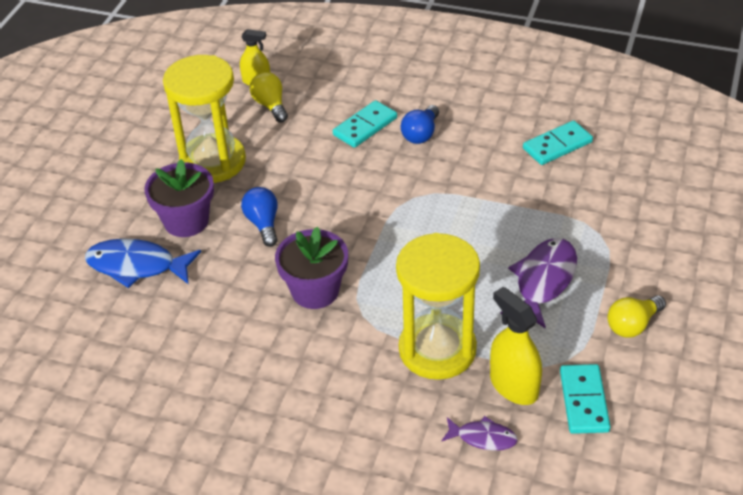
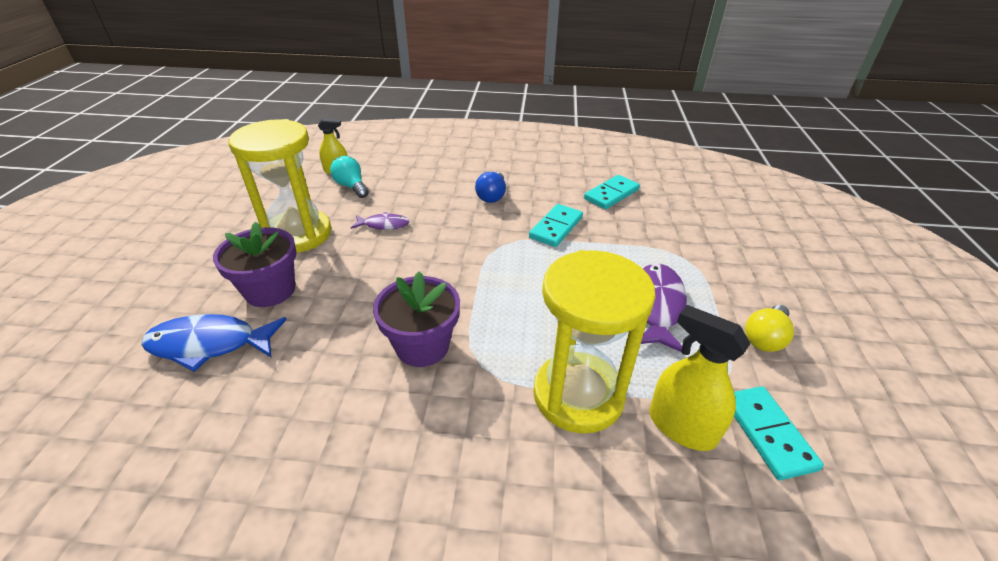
camera: 15 degrees left, 5 degrees down
blue light bulb [241,187,278,247] -> none
yellow light bulb [250,72,288,123] -> turquoise light bulb [330,156,369,198]
turquoise domino [333,100,397,148] -> turquoise domino moved to [529,204,583,247]
purple fish [441,416,518,451] -> purple fish moved to [351,212,409,230]

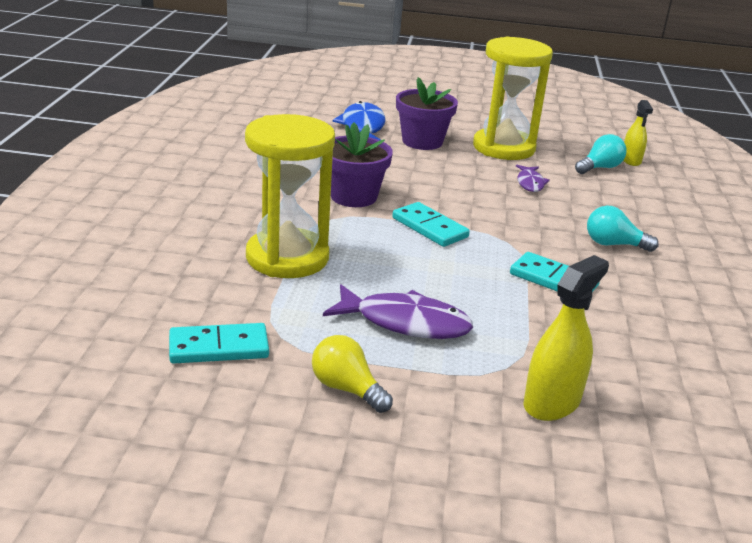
camera: 90 degrees right, 10 degrees down
blue light bulb [475,172,506,203] -> turquoise light bulb [587,206,659,252]
turquoise domino [584,175,640,209] -> turquoise domino moved to [392,202,470,247]
yellow spray bottle [650,305,751,451] -> yellow spray bottle moved to [524,255,609,421]

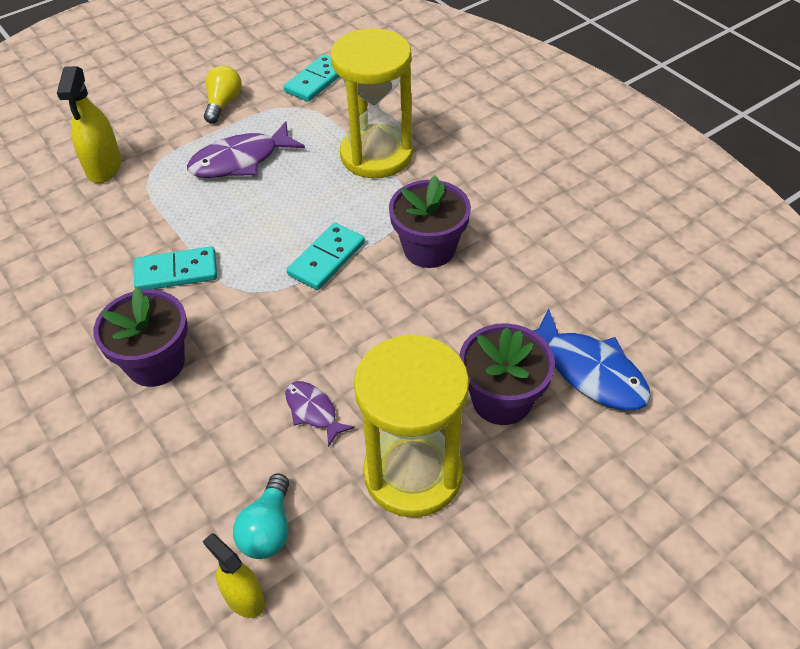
camera: 140 degrees right, 20 degrees up
yellow light bulb [312,335,393,413] -> yellow light bulb turned 75 degrees counterclockwise [204,65,242,123]
turquoise domino [392,202,470,247] -> turquoise domino turned 60 degrees counterclockwise [287,223,365,290]
turquoise light bulb [587,206,659,252] -> purple flower pot [93,287,188,387]

